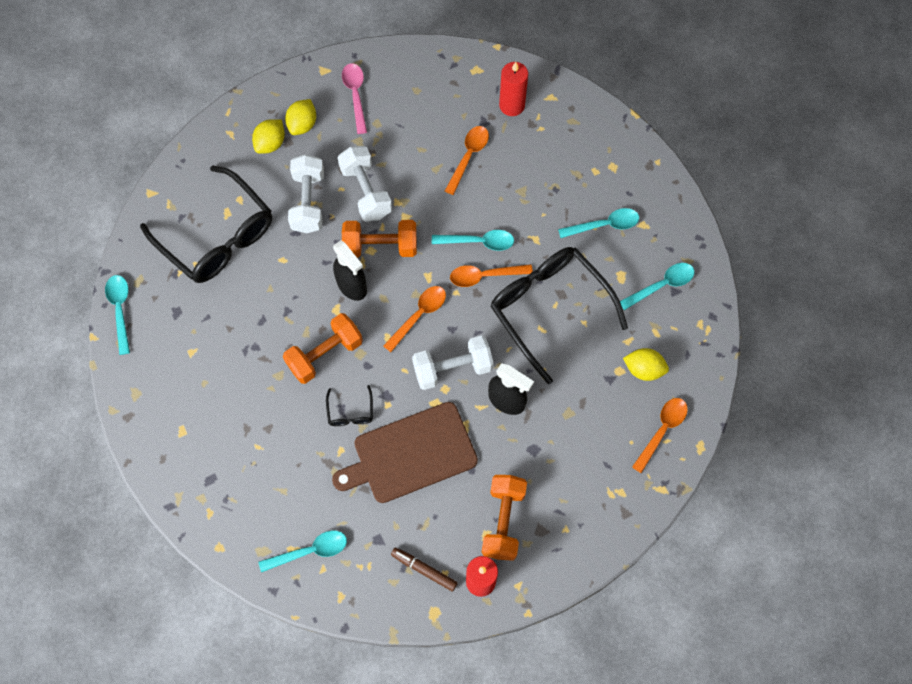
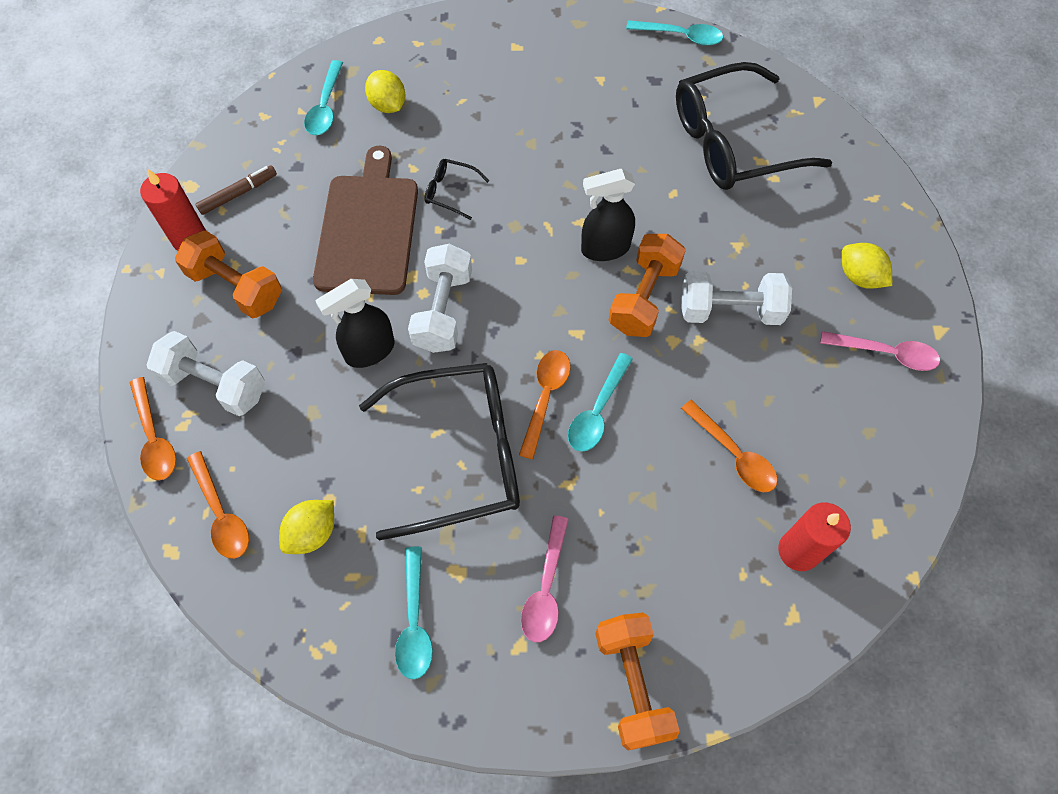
camera: 115 degrees right, 5 degrees down
yellow lemon [252,119,285,154] -> yellow lemon moved to [365,70,405,113]
orange dumbbell [283,313,363,384] -> orange dumbbell moved to [595,613,680,750]
white dumbbell [288,154,324,233] -> white dumbbell moved to [147,331,265,416]
orange spoon [383,286,446,352] -> orange spoon moved to [130,377,176,481]
turquoise spoon [558,208,639,238] -> pink spoon [521,515,569,642]

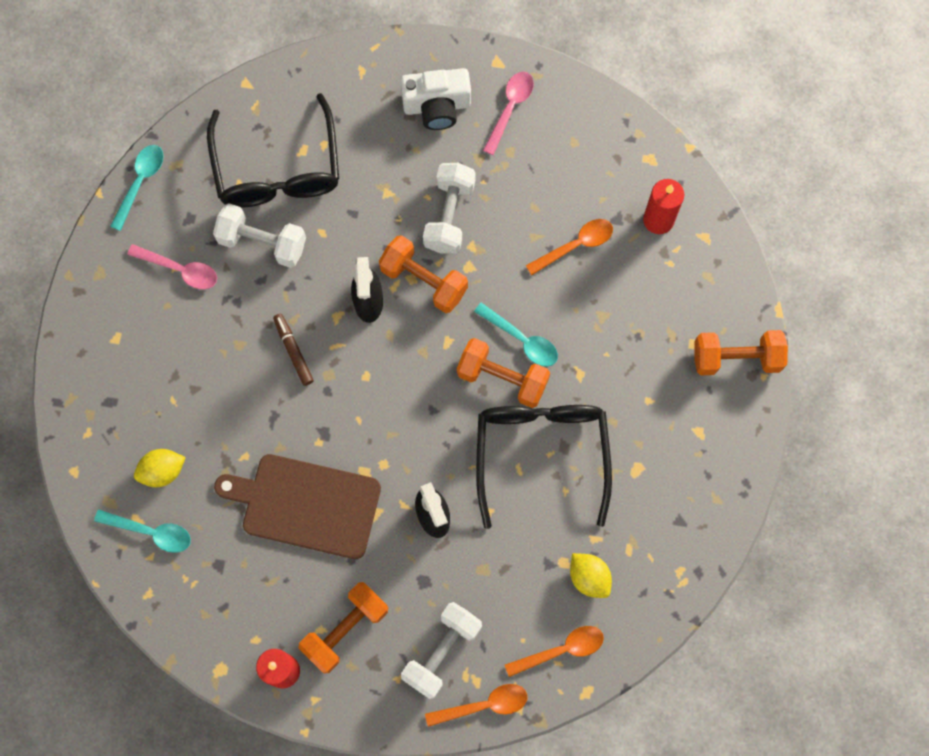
camera: 80 degrees left, 10 degrees up
brown marker [196,165,277,215] -> brown marker moved to [273,314,314,386]
turquoise spoon [395,546,433,679] -> none
white dumbbell [408,244,472,353] -> white dumbbell moved to [213,203,306,268]
black glasses [425,159,489,220] -> none
orange spoon [519,350,571,459] -> orange dumbbell [457,338,550,408]
pink spoon [521,515,569,642] -> pink spoon moved to [127,244,217,289]
yellow lemon [842,243,892,289] -> white camera [400,68,471,130]

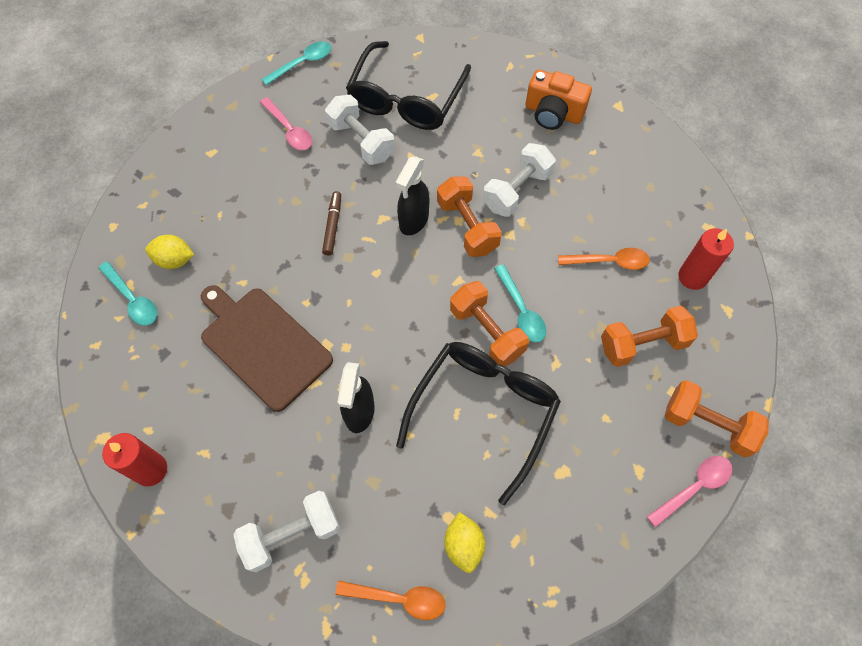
camera: 30 degrees right, 10 degrees down
orange dumbbell [299,582,388,674] -> orange dumbbell moved to [601,306,698,367]
white camera [400,68,471,130] -> orange camera [525,70,592,130]
orange spoon [425,684,527,727] -> none
pink spoon [483,72,534,155] -> pink spoon moved to [647,456,733,528]

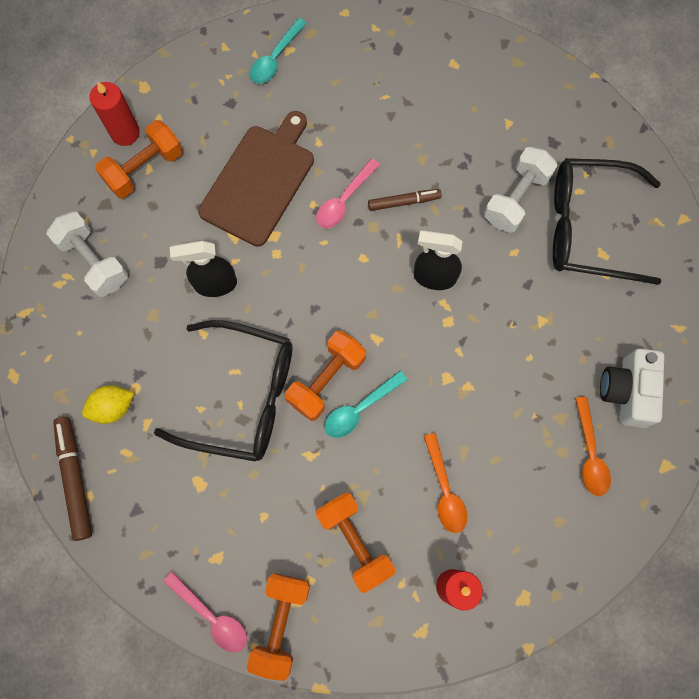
camera: 75 degrees right, 10 degrees up
yellow lemon [145,235,194,269] -> none
pink spoon [260,97,312,150] -> pink spoon moved to [316,159,380,228]
turquoise spoon [261,41,331,86] -> none
orange spoon [335,580,446,620] -> orange spoon moved to [575,397,611,496]
orange dumbbell [437,176,502,257] -> orange dumbbell moved to [95,120,183,198]
white dumbbell [483,143,556,217] -> none
orange camera [525,70,592,130] -> white camera [600,348,664,428]
none -> brown marker [53,417,92,541]

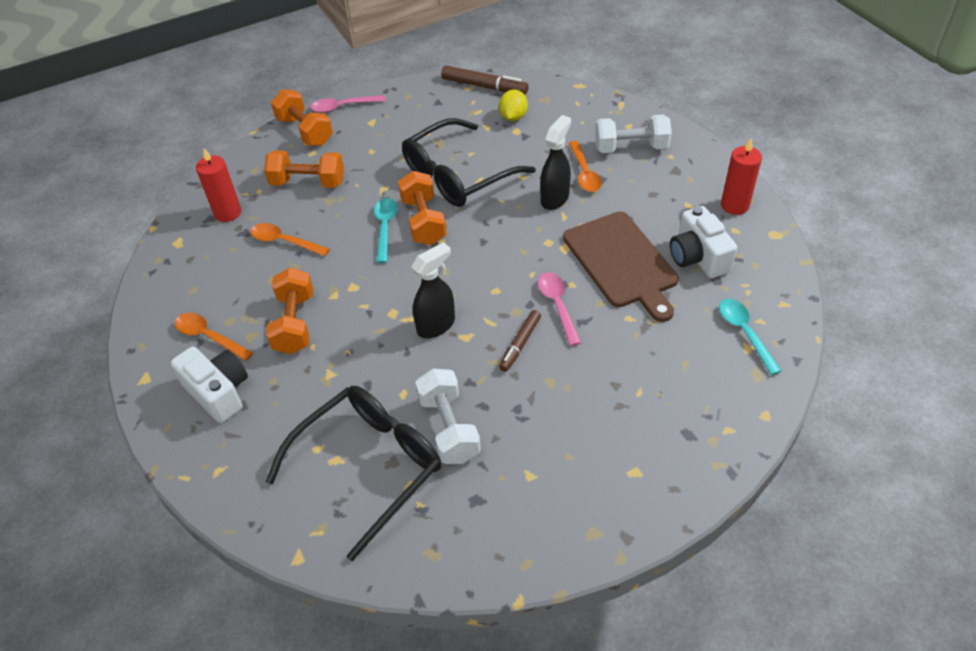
camera: 130 degrees right, 25 degrees down
orange dumbbell [95,120,183,198] -> orange dumbbell moved to [266,268,313,354]
none -> orange spoon [569,141,602,192]
none -> white camera [670,206,737,278]

